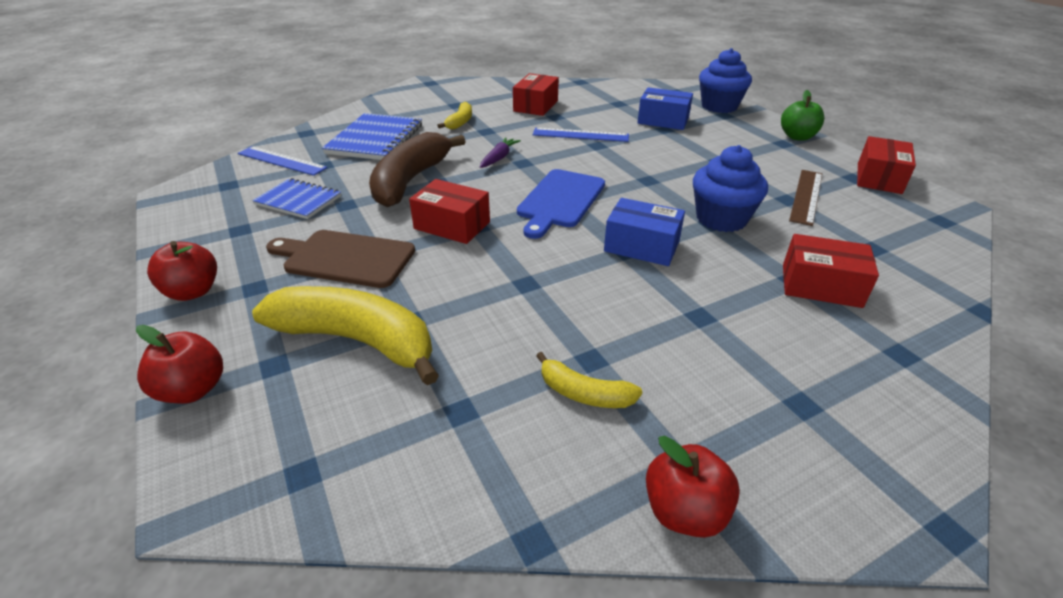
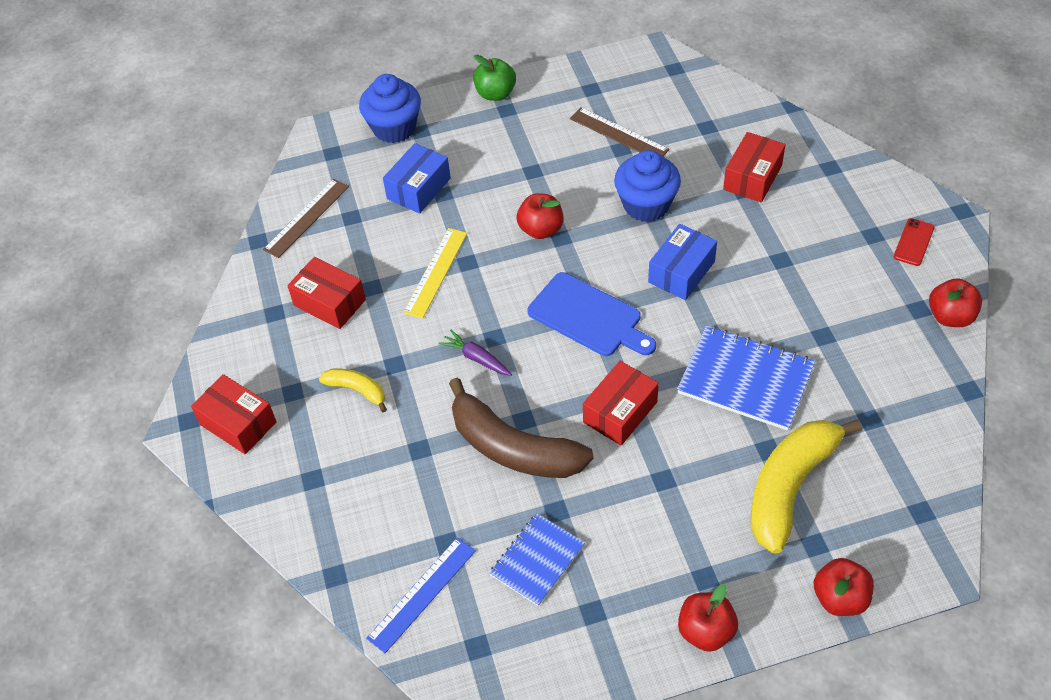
camera: 75 degrees left, 15 degrees up
brown cutting board [266,230,415,288] -> none
blue notebook [322,113,422,160] -> blue notebook moved to [677,326,815,431]
blue ruler [532,128,629,142] -> yellow ruler [403,228,467,319]
yellow banana [536,352,642,408] -> none
red box [857,136,916,194] -> red box moved to [191,374,276,454]
none -> brown ruler [263,179,349,258]
none -> red apple [517,193,564,239]
none -> red phone [894,218,934,266]

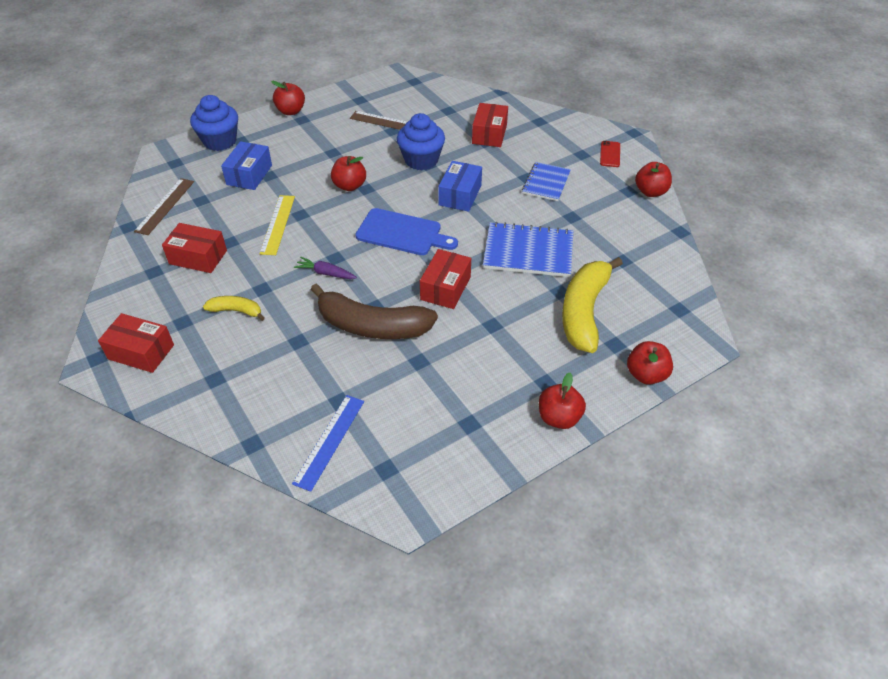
camera: 20 degrees left, 5 degrees down
green apple [473,55,516,101] -> red apple [271,81,305,115]
blue notebook [490,513,585,606] -> blue notebook moved to [522,162,571,201]

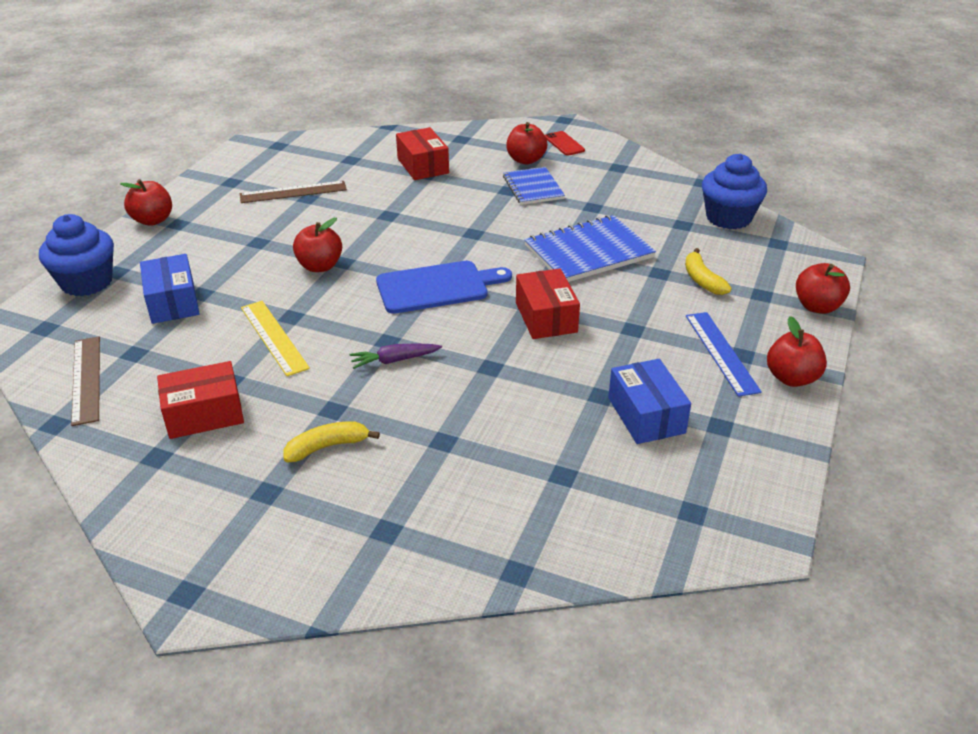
camera: 35 degrees left, 10 degrees down
red box [98,313,174,373] -> none
blue ruler [292,395,364,492] -> blue ruler moved to [686,312,762,397]
brown banana [310,284,438,339] -> none
blue cupcake [397,113,445,170] -> blue cupcake moved to [702,154,767,229]
blue box [438,161,482,212] -> blue box moved to [608,359,691,444]
yellow banana [562,257,623,353] -> yellow banana [685,248,732,295], size x0.49
red apple [635,162,672,197] -> red apple moved to [506,122,547,165]

